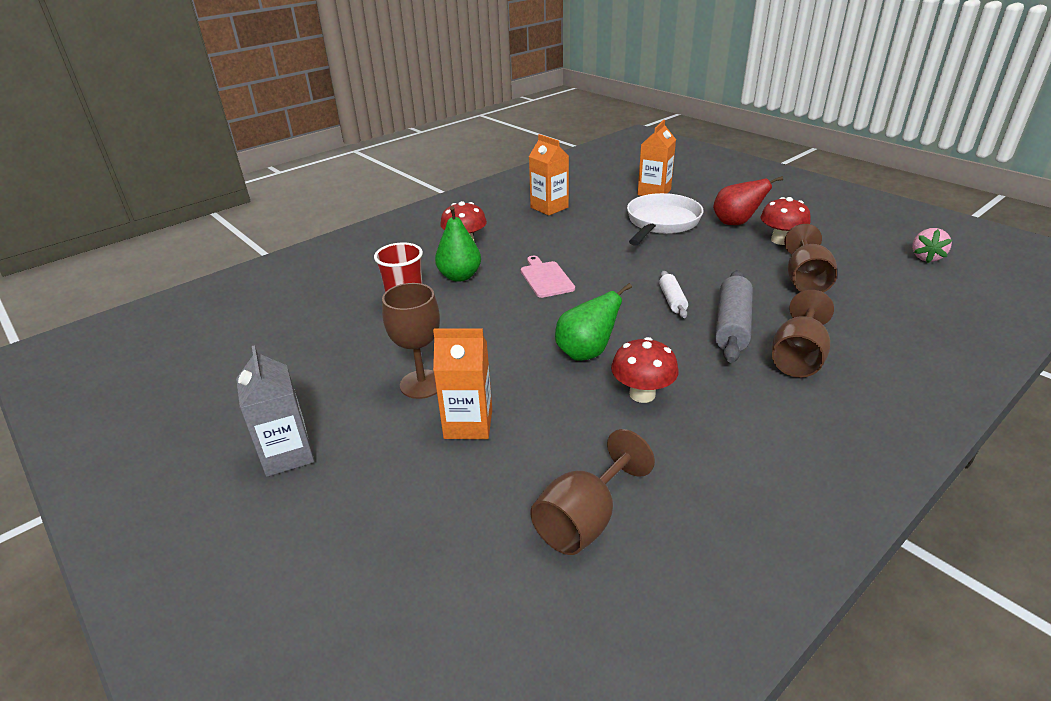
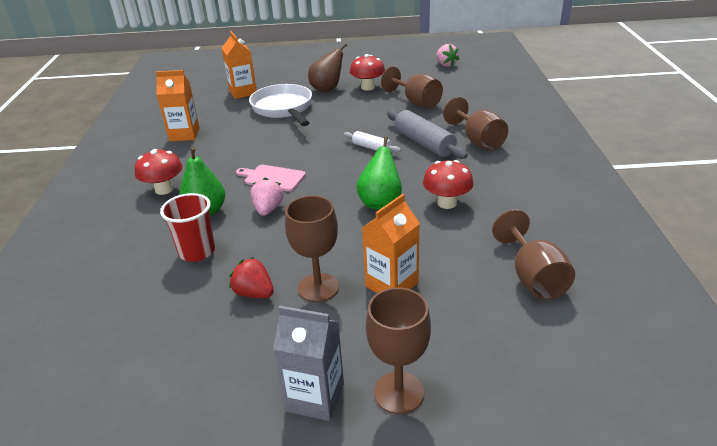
camera: 50 degrees left, 0 degrees up
red pear [713,176,783,225] -> brown pear [308,43,347,92]
none -> red strawberry [229,257,274,298]
none -> pink strawberry [251,178,284,216]
none -> brown goblet [366,287,431,414]

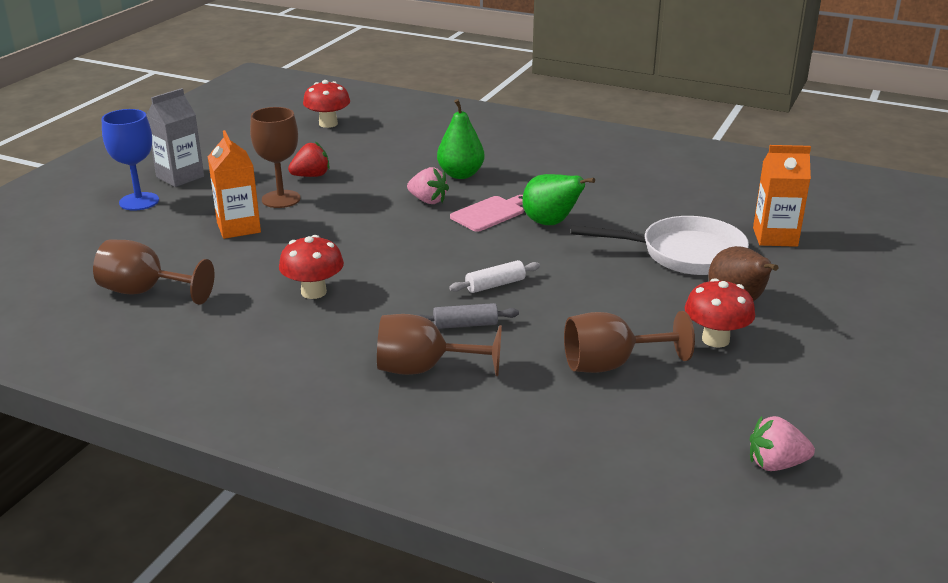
camera: 115 degrees right, 5 degrees down
red mushroom [135,149,183,195] -> red mushroom moved to [303,80,350,128]
orange carton [155,70,200,141] -> none
red cup [160,193,215,262] -> none
green pear [356,136,402,210] -> green pear moved to [523,174,595,225]
brown goblet [366,287,431,414] -> blue goblet [102,109,159,211]
grey rolling pin [387,110,468,159] -> grey rolling pin [417,303,519,329], size x0.56

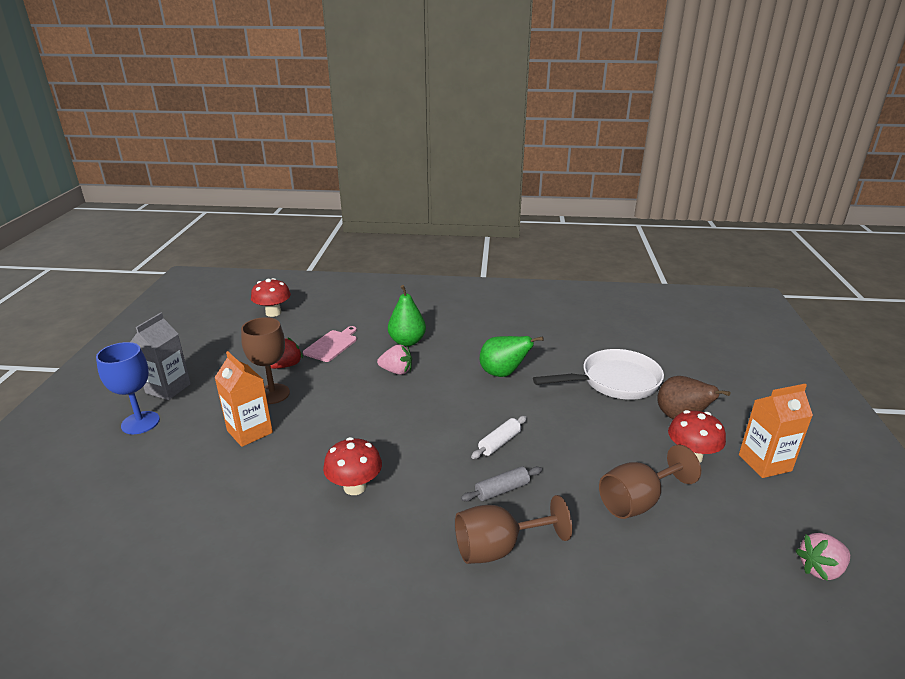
camera: 20 degrees left, 0 degrees up
brown goblet [93,239,214,305] -> none
pink cutting board [450,195,524,232] -> pink cutting board moved to [303,326,357,362]
orange carton [753,145,811,247] -> orange carton moved to [739,384,813,478]

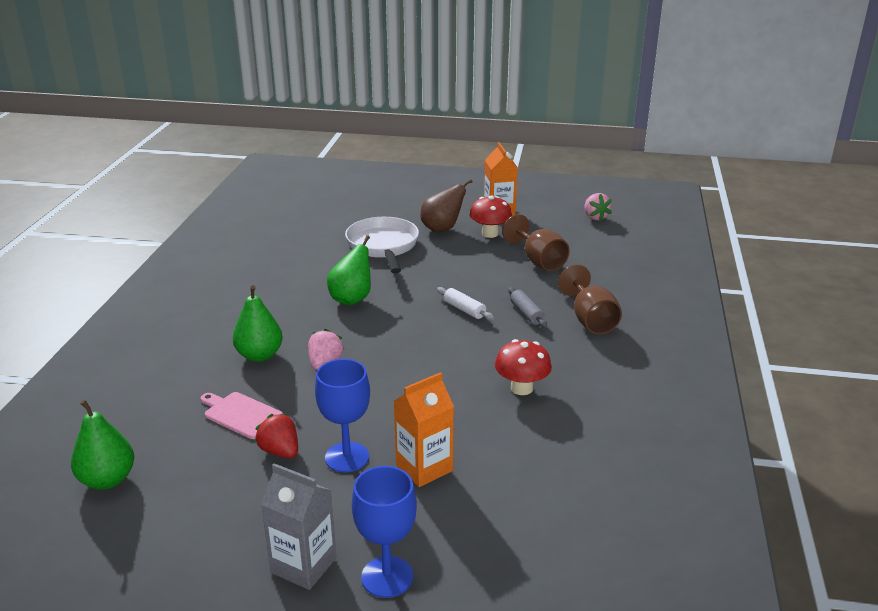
camera: 85 degrees left, 0 degrees up
brown goblet [241,317,290,404] -> blue goblet [315,359,370,472]
red mushroom [251,278,291,317] -> green pear [71,400,134,490]

